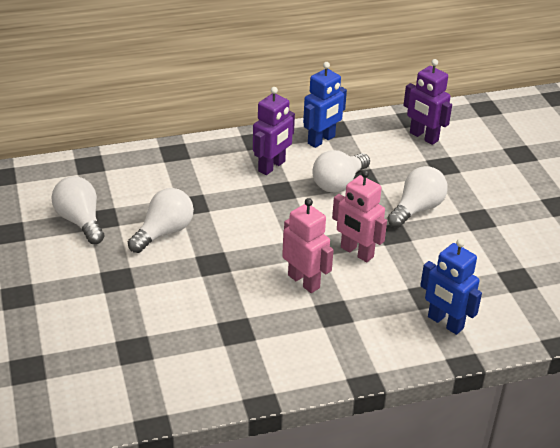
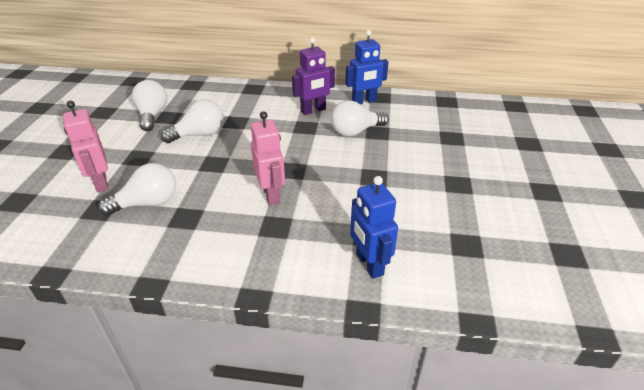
camera: 25 degrees right, 0 degrees up
pink robot [332,170,387,262] -> pink robot moved to [63,101,109,192]
white light bulb [387,166,448,228] -> white light bulb moved to [98,163,176,216]
purple robot [403,59,452,145] -> none

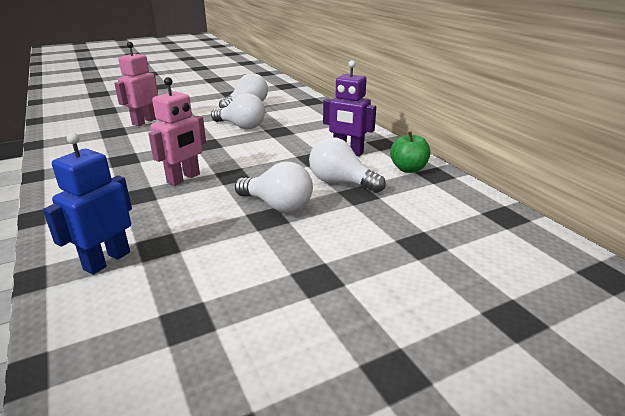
camera: 55 degrees right, 10 degrees down
white light bulb [98,163,176,216] -> white light bulb moved to [235,162,313,213]
blue robot [345,30,388,105] -> green apple [390,131,431,173]

